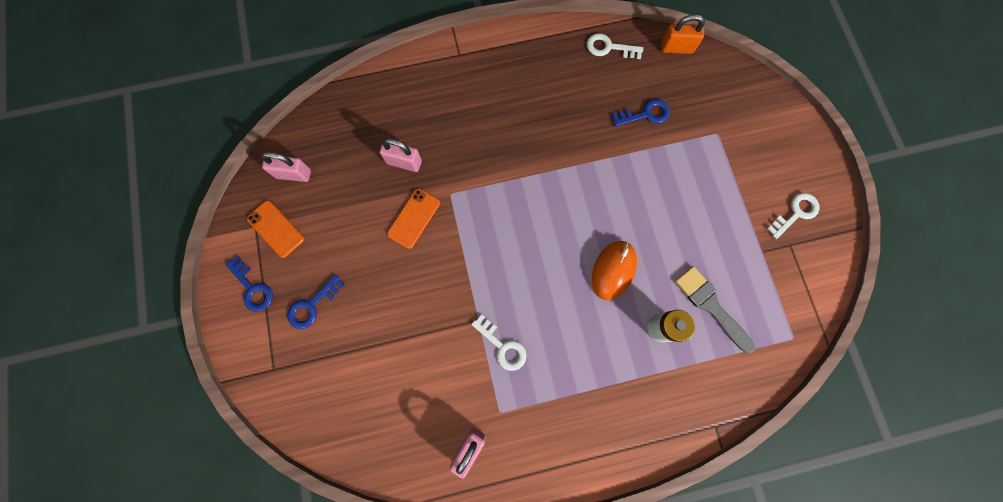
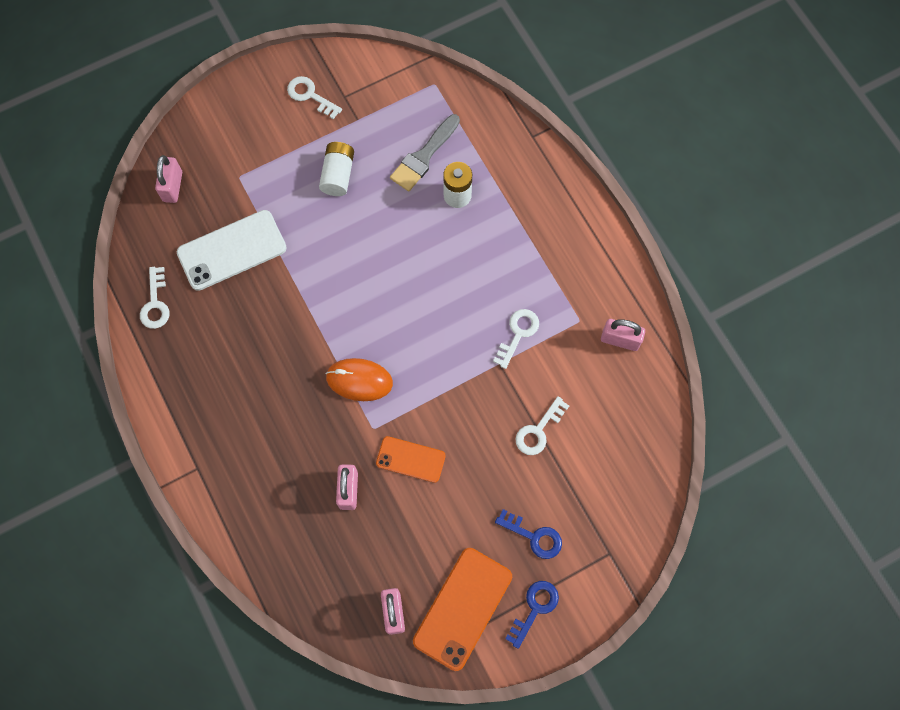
camera: 105 degrees left, 5 degrees down
orange phone [247,200,304,258] -> orange phone [413,548,512,671], size x1.66
orange mouse [592,241,637,300] -> orange mouse moved to [326,358,393,401]
blue key [612,99,670,127] -> white phone [177,210,287,291]
orange padlock [661,14,705,54] -> none
none -> pink padlock [155,155,182,203]
none -> white battery [319,142,354,196]
none -> white key [515,396,569,455]

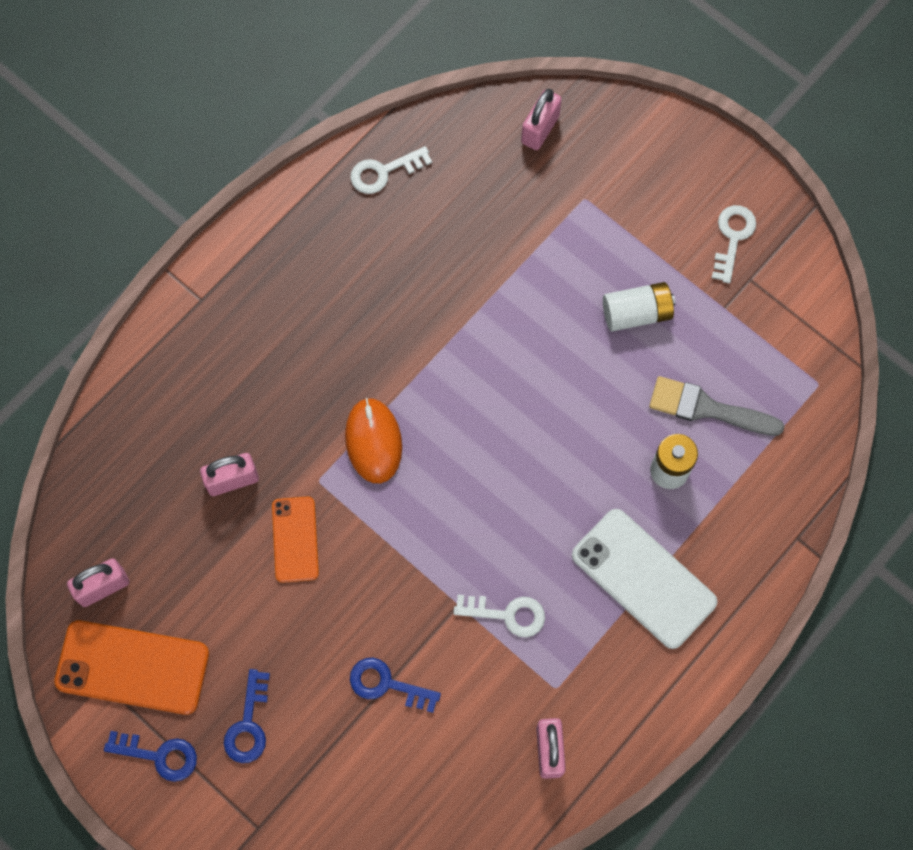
camera: 70 degrees right, 0 degrees up
pink padlock [155,155,182,203] -> pink padlock turned 45 degrees counterclockwise [521,89,562,150]
white phone [177,210,287,291] -> white phone moved to [572,509,717,649]
white key [515,396,569,455] -> blue key [350,658,441,713]

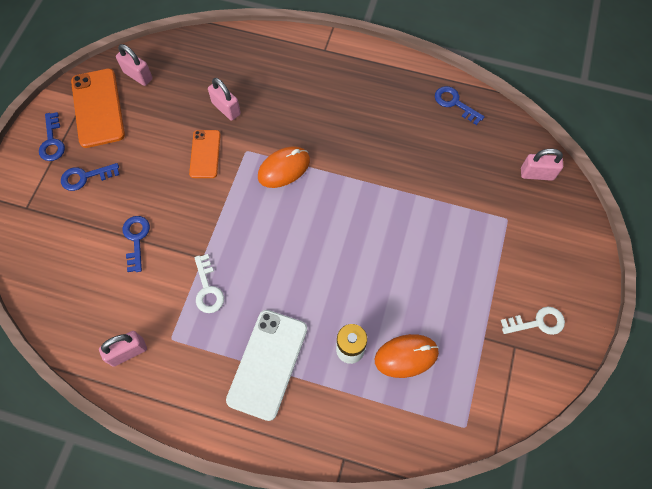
camera: 65 degrees right, 5 degrees down
orange phone [272,496,319,583] -> orange phone turned 60 degrees counterclockwise [189,130,221,178]
white key [350,146,432,194] -> blue key [435,86,485,125]
white battery [603,282,676,332] -> none
grey brush [649,376,785,436] -> orange mouse [375,334,439,378]

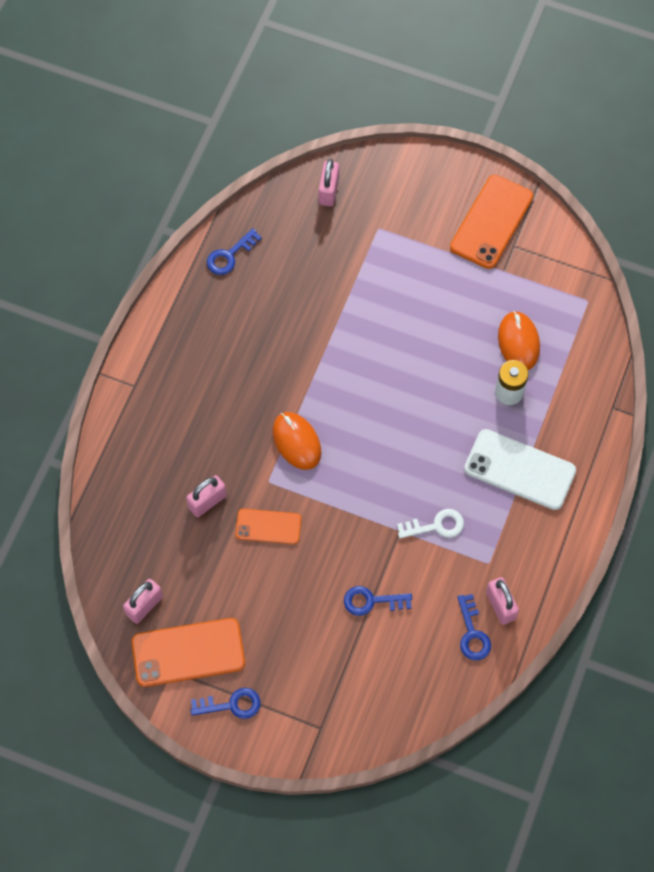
camera: 85 degrees left, 0 degrees up
blue key [61,163,119,191] -> blue key moved to [457,594,491,660]
white key [501,306,565,335] -> orange phone [450,175,533,269]

